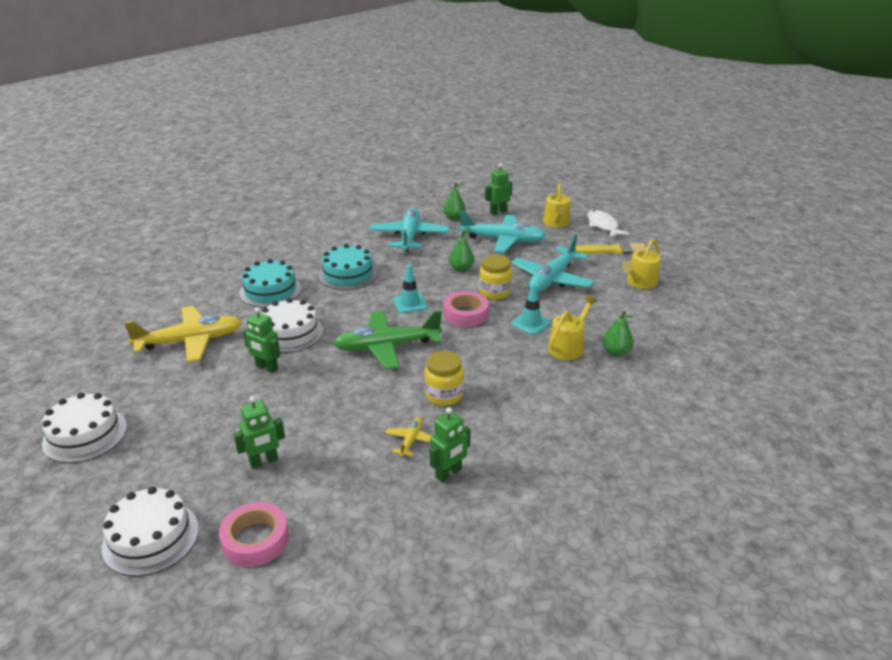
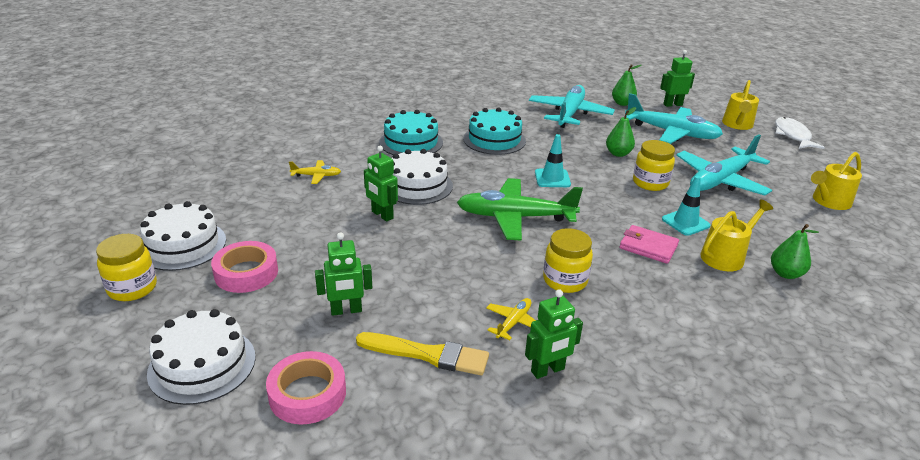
camera: 15 degrees right, 0 degrees up
yellow plane [124,306,242,362] -> yellow plane [289,160,341,184], size x0.45
pink tape [443,291,489,327] -> pink tape moved to [211,241,278,293]
yellow brush [575,242,646,254] -> yellow brush moved to [356,332,489,375]
none -> yellow jar [96,234,157,301]
none -> pink wallet [620,225,679,264]

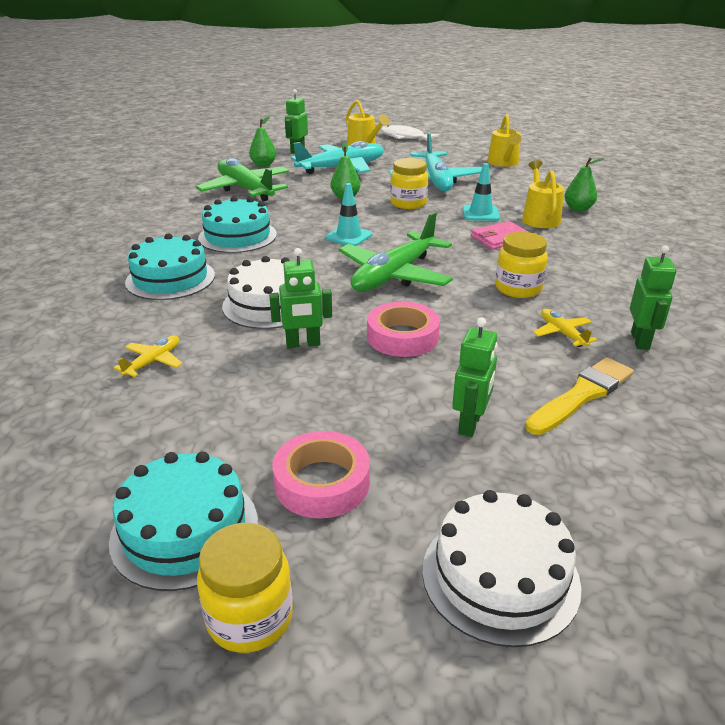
camera: 55 degrees left, 0 degrees up
white cake [140,201,226,271] -> turquoise cake [109,451,258,591]
pink tape [266,351,346,424] -> pink tape moved to [367,302,440,357]
turquoise plane [529,85,615,128] -> green plane [196,158,289,201]

